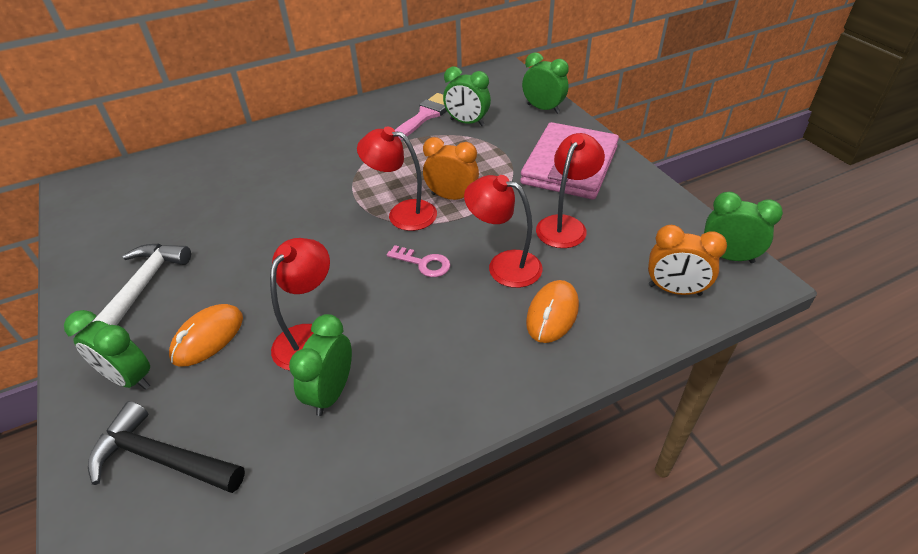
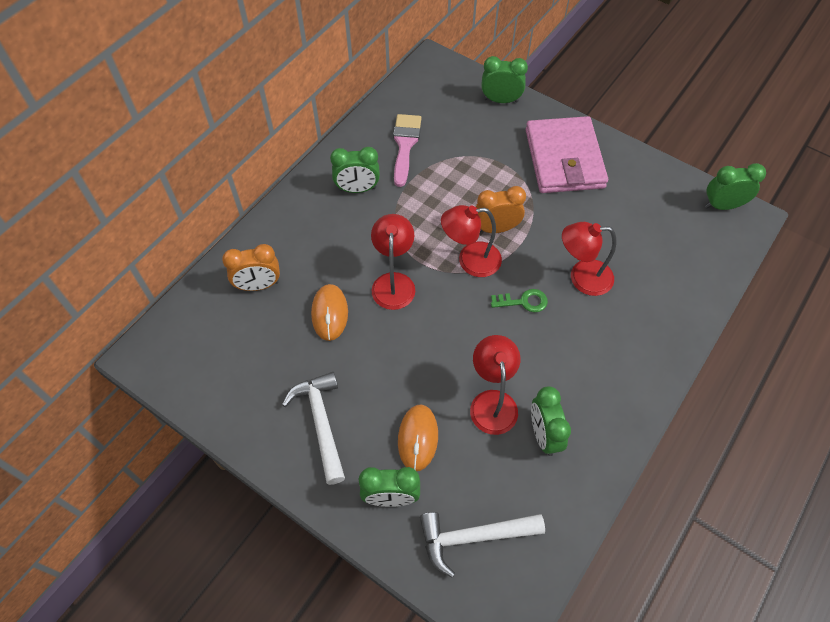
camera: 30 degrees left, 15 degrees up
black hammer [88,401,245,493] -> white hammer [420,512,545,578]
pink key [387,245,451,277] -> green key [491,289,548,312]
green clock [443,67,491,126] -> green clock moved to [330,147,380,193]
orange mouse [526,280,579,343] -> orange mouse moved to [311,284,348,341]
red lamp [536,133,605,248] -> red lamp moved to [371,214,415,310]
orange clock [648,225,727,296] -> orange clock moved to [222,244,280,291]

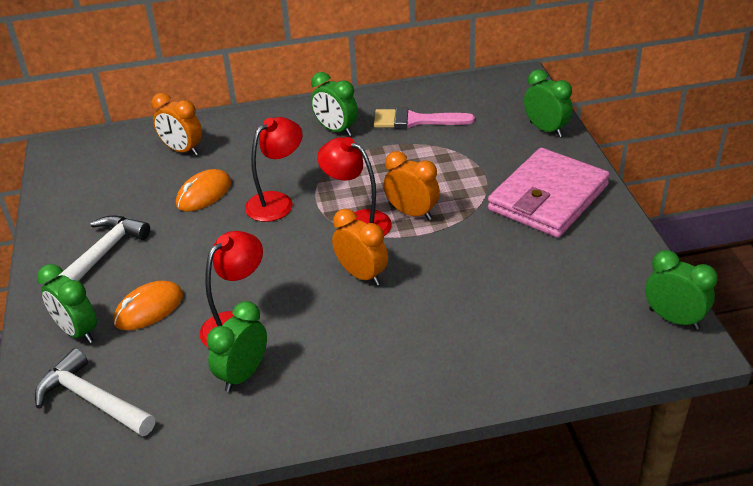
camera: 45 degrees right, 20 degrees down
pink brush [393,114,421,187] -> pink brush turned 135 degrees counterclockwise [374,108,475,129]
green key [491,289,548,312] -> orange clock [332,209,388,286]
red lamp [562,222,616,296] -> none

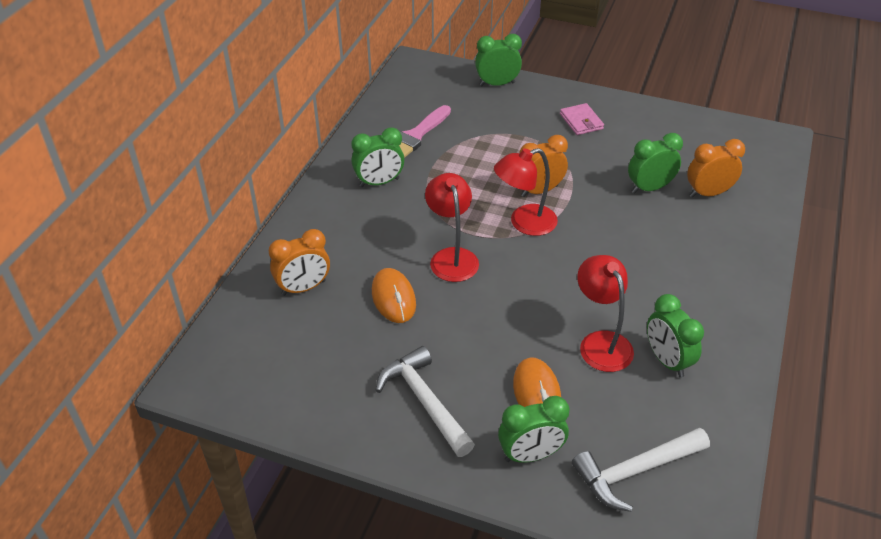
camera: 60 degrees left, 5 degrees up
orange clock [332,209,388,286] -> orange clock moved to [687,139,745,198]
pink wallet [488,148,610,238] -> pink wallet [560,103,604,135], size x0.44
green clock [645,250,718,330] -> green clock moved to [628,133,683,193]

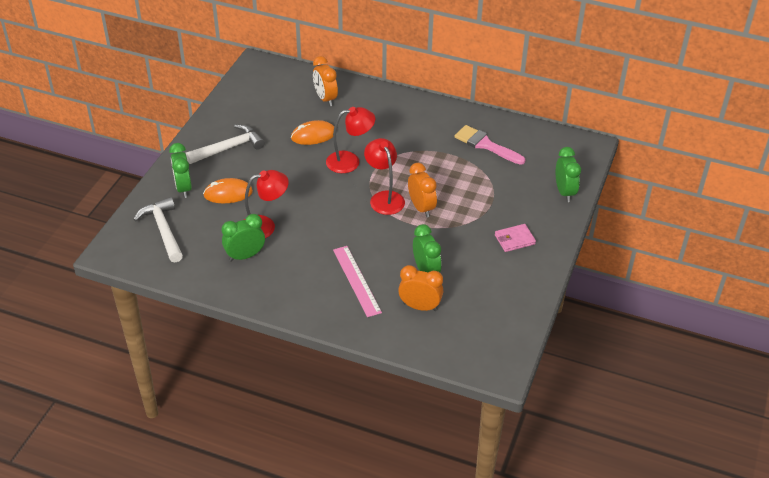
camera: 90 degrees right, 0 degrees up
green clock [351,127,404,187] -> none
orange clock [687,139,745,198] -> orange clock turned 60 degrees counterclockwise [398,265,443,311]
none -> pink ruler [333,246,382,317]

